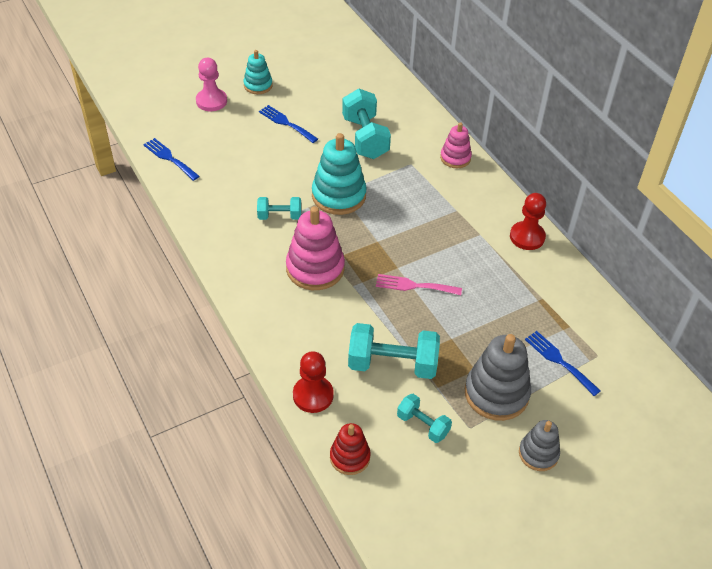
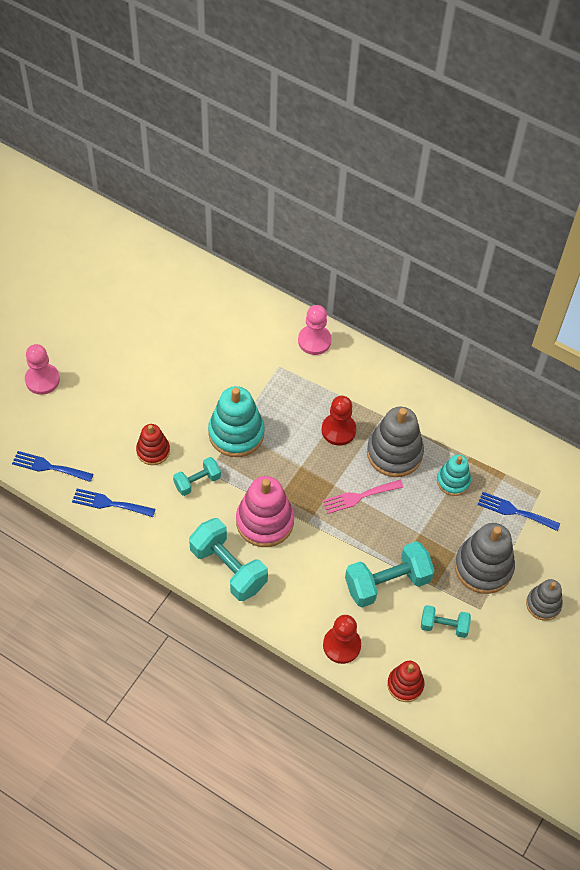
camera: 30 degrees left, 10 degrees up
turquoise stacking toy [243,50,273,94] -> turquoise stacking toy moved to [437,455,471,496]
blue fork [259,105,318,143] -> blue fork moved to [72,489,156,517]
turquoise dumbbell [342,89,391,159] -> turquoise dumbbell moved to [189,518,268,601]
pink stacking toy [440,122,472,168] -> pink pawn [298,305,332,355]
red pawn [510,193,546,250] -> red pawn moved to [321,396,356,446]
none -> red stacking toy [136,424,170,465]
none -> grey stacking toy [367,407,424,477]

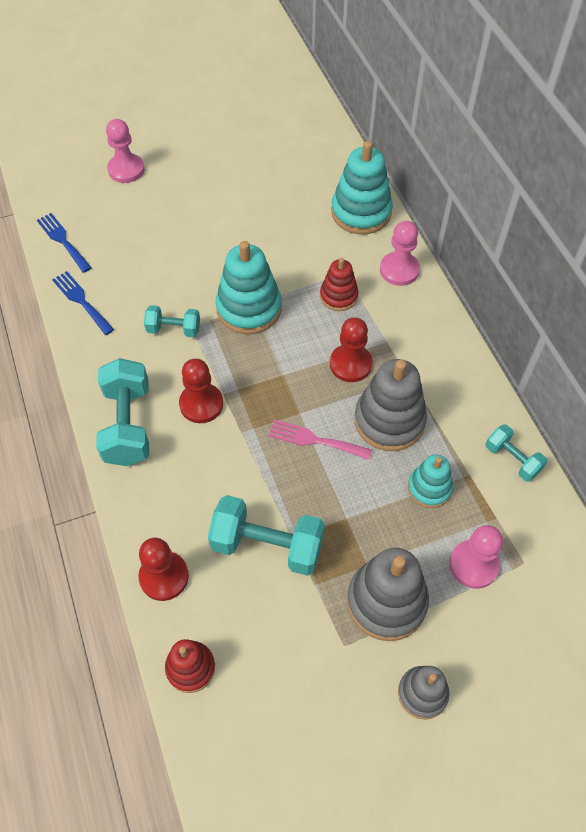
camera: 40 degrees right, 0 degrees up
red stacking toy [136,424,170,465] -> red stacking toy moved to [320,258,359,311]
pink stacking toy [236,476,294,547] -> red pawn [179,359,223,423]
turquoise dumbbell [421,605,471,638] -> turquoise dumbbell moved to [486,424,547,481]
blue fork [478,492,560,531] -> pink pawn [449,525,503,589]
none -> turquoise stacking toy [331,141,393,234]

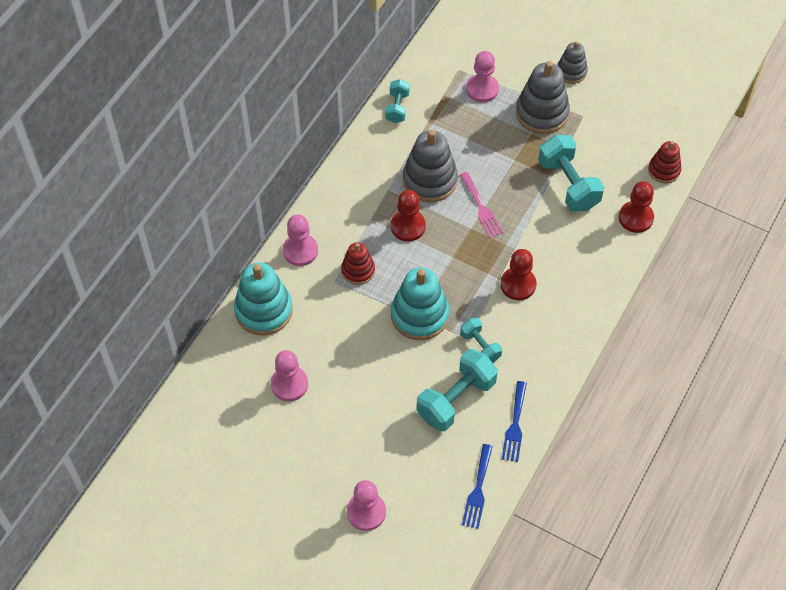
camera: 130 degrees left, 0 degrees up
turquoise dumbbell [96,358,149,466] -> turquoise dumbbell moved to [416,349,498,431]
turquoise stacking toy [408,454,453,508] -> none
none -> pink pawn [271,350,308,401]

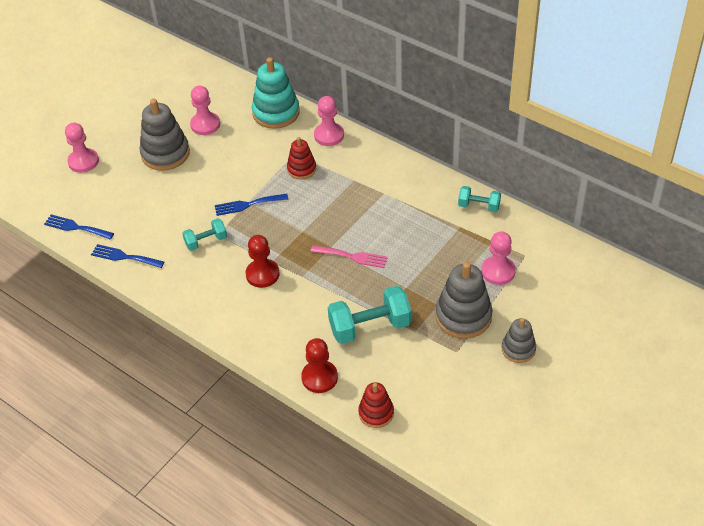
camera: 100 degrees right, 10 degrees down
red pawn [391,190,426,242] -> none
turquoise stacking toy [391,267,449,340] -> blue fork [215,194,288,216]
grey stacking toy [403,130,458,202] -> grey stacking toy moved to [140,99,190,171]
turquoise dumbbell [416,349,498,431] -> none
pink fork [460,172,503,238] -> pink fork turned 150 degrees counterclockwise [311,245,388,268]

